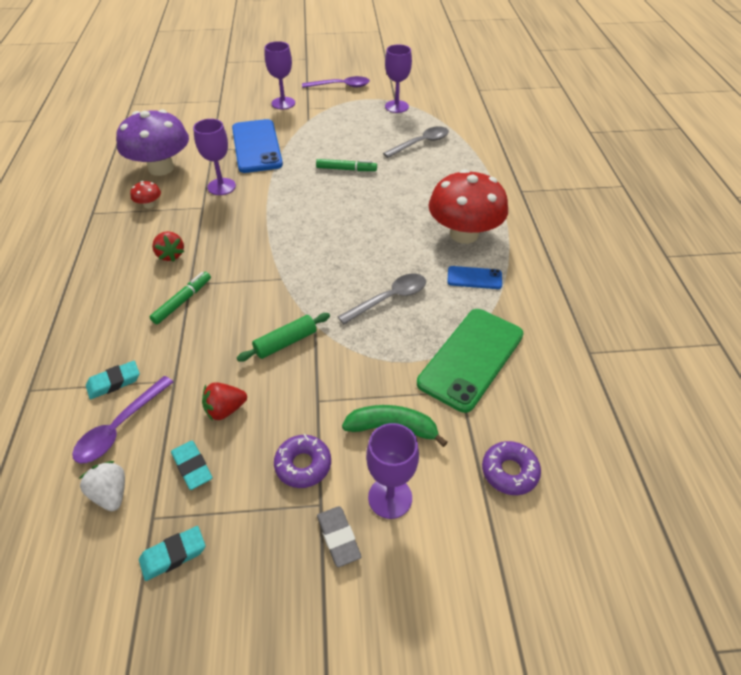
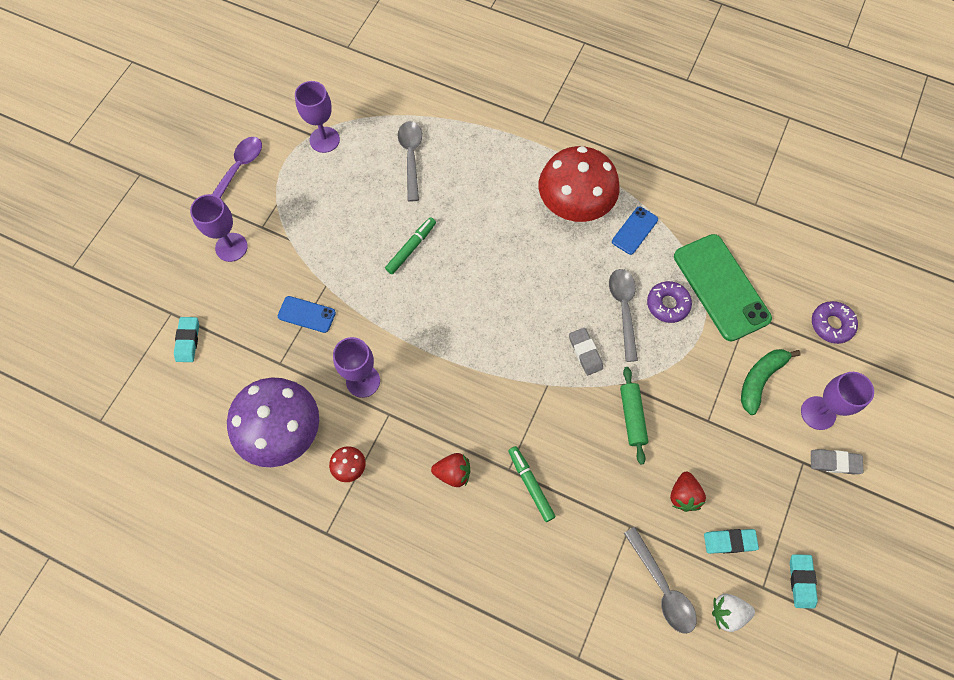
camera: 60 degrees left, 20 degrees up
purple spoon [72,376,173,463] -> grey spoon [624,527,697,634]
turquoise eraser [86,361,140,399] -> turquoise eraser moved to [174,317,199,362]
blue phone [232,119,283,173] -> blue phone [278,296,336,333], size x0.49
purple donut [274,434,331,488] -> purple donut moved to [647,281,692,323]
none -> grey eraser [569,328,603,375]

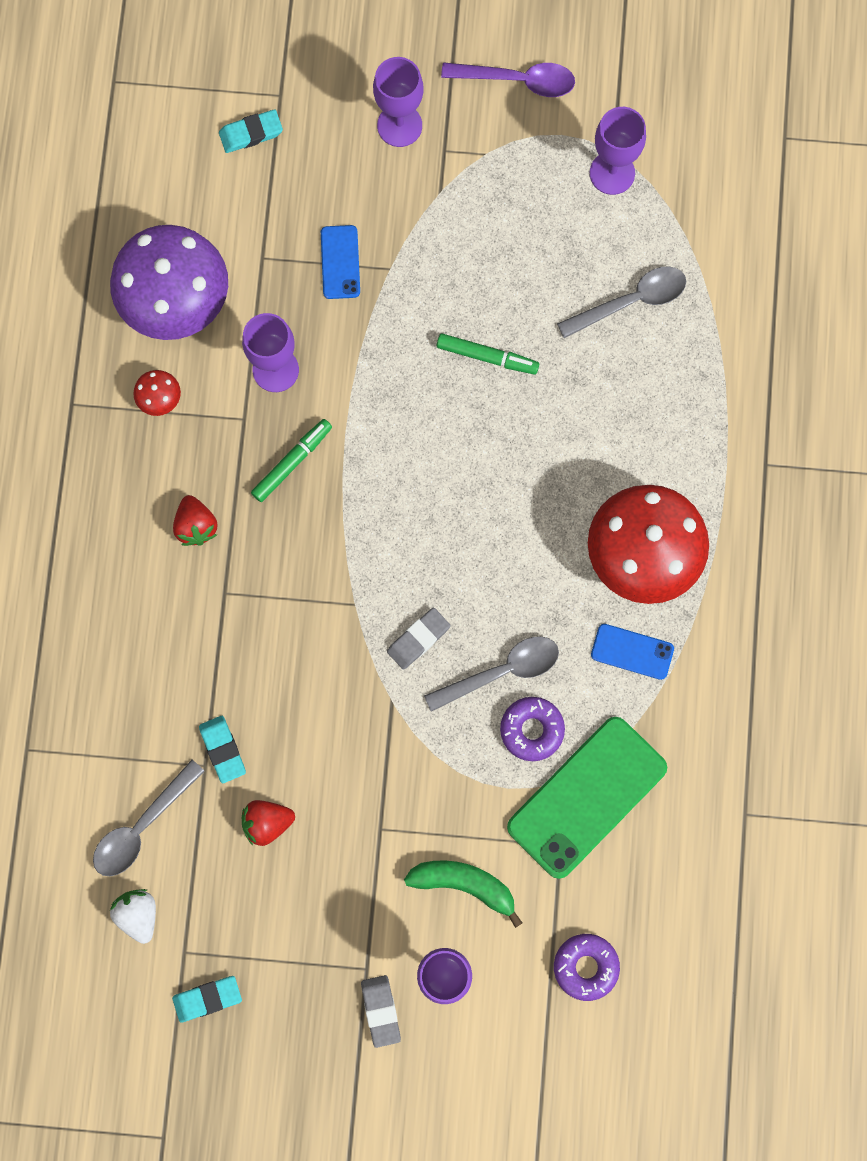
camera: 70 degrees right, 10 degrees up
green marker [508,446,556,522] -> green marker moved to [251,419,332,502]
green rolling pin [620,367,648,464] -> none
turquoise eraser [704,529,759,554] -> turquoise eraser moved to [199,716,246,784]

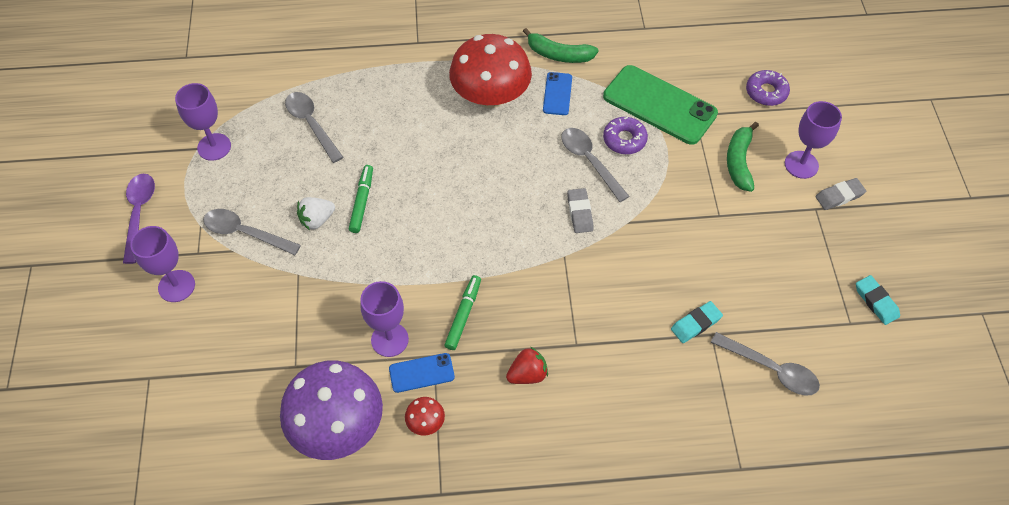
camera: 100 degrees left, 20 degrees down
white strawberry [110,889,156,944] -> white strawberry moved to [297,197,335,230]
turquoise eraser [219,109,283,153] -> none
red strawberry [242,800,295,846] -> none
green marker [251,419,332,502] -> green marker turned 75 degrees clockwise [444,275,481,350]
blue phone [321,225,360,299] -> blue phone moved to [389,353,455,393]
grey eraser [387,608,450,670] -> grey eraser turned 45 degrees clockwise [567,188,594,233]
none -> grey spoon [203,209,301,255]
none -> green banana [523,28,599,63]

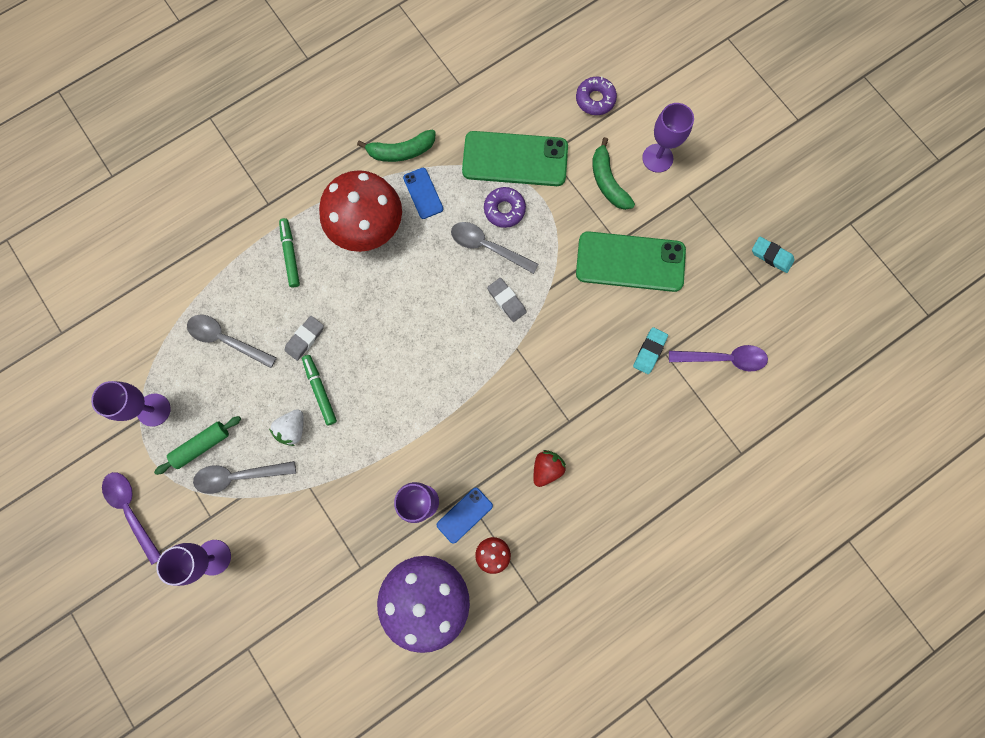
camera: 30 degrees left, 20 degrees up
green marker [444,275,481,350] -> green marker moved to [279,218,300,287]
grey spoon [710,332,820,396] -> purple spoon [669,345,768,371]
grey eraser [815,178,866,210] -> grey eraser moved to [285,316,324,361]
none -> green rolling pin [154,416,241,475]
none -> green phone [576,231,686,292]

